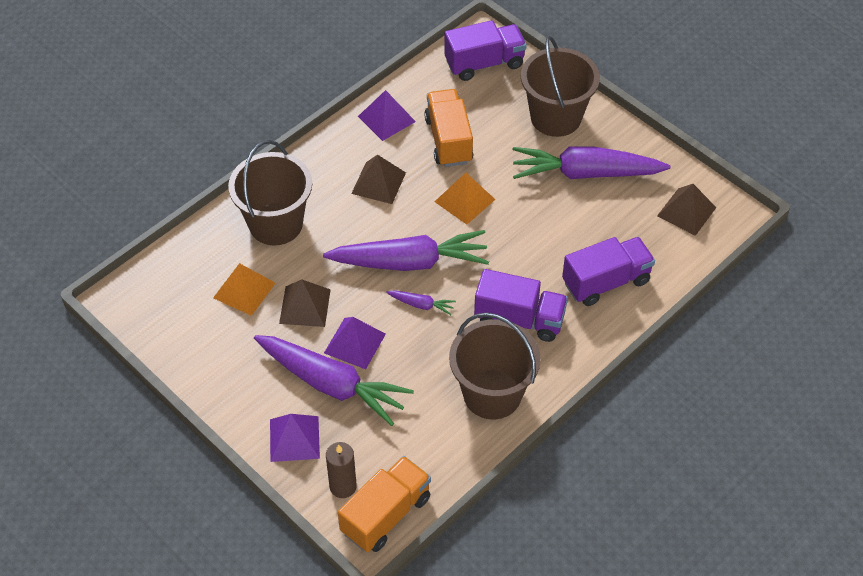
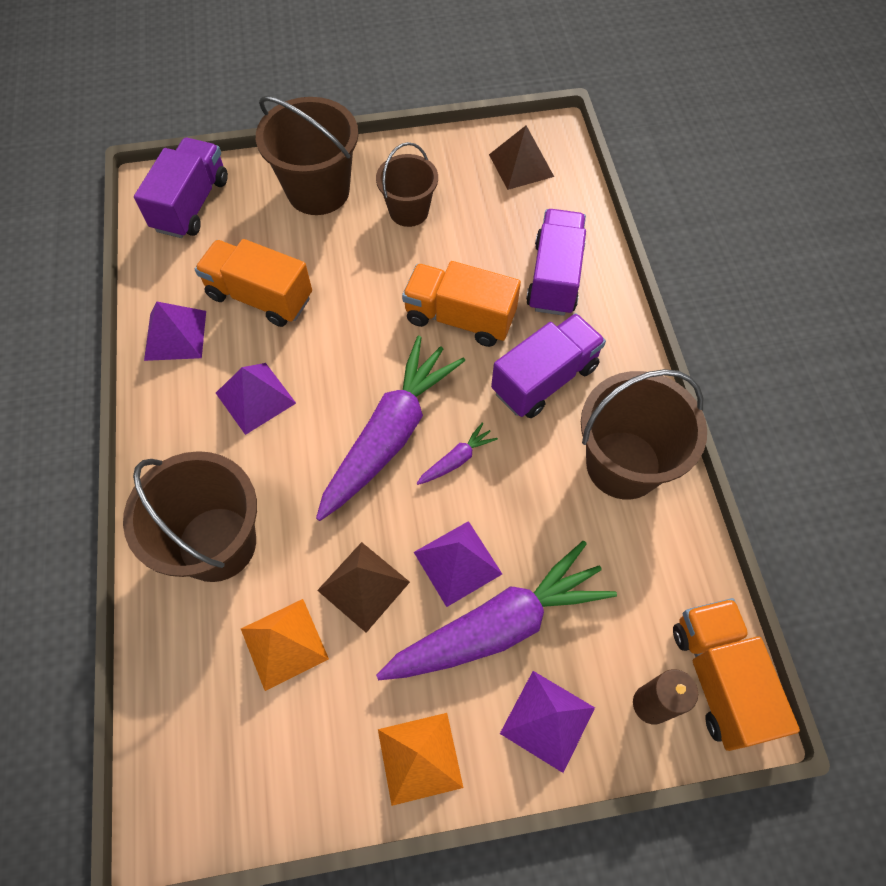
camera: 55 degrees left, 10 degrees up
brown pyramid [351,155,406,204] -> purple pyramid [216,363,296,435]
orange pyramid [435,172,495,225] -> orange pyramid moved to [378,713,463,806]
purple carrot [512,146,670,179] -> brown bucket [376,142,438,227]
none -> orange truck [402,261,521,347]

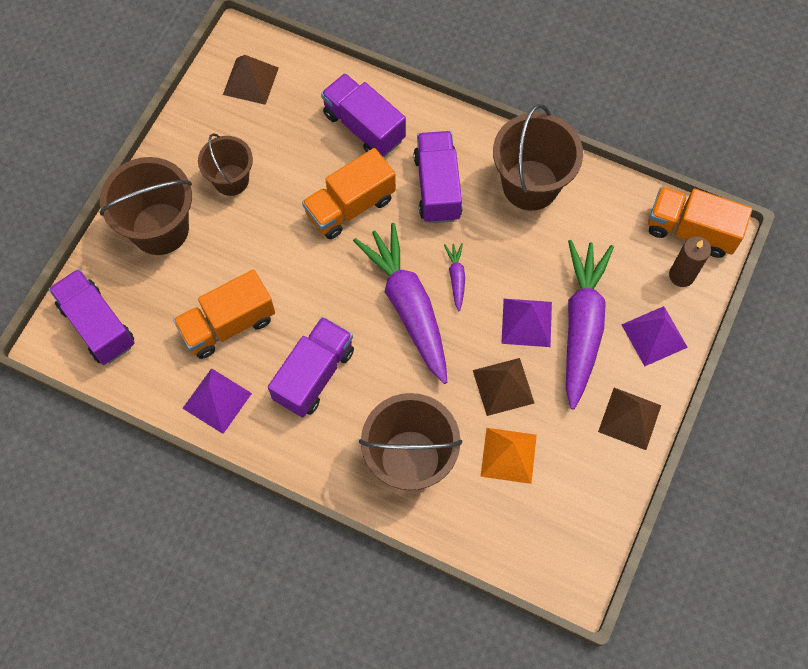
camera: 55 degrees left, 5 degrees up
purple pyramid [216,363,296,435] -> purple truck [268,317,354,417]
orange pyramid [378,713,463,806] -> brown pyramid [598,388,661,450]

